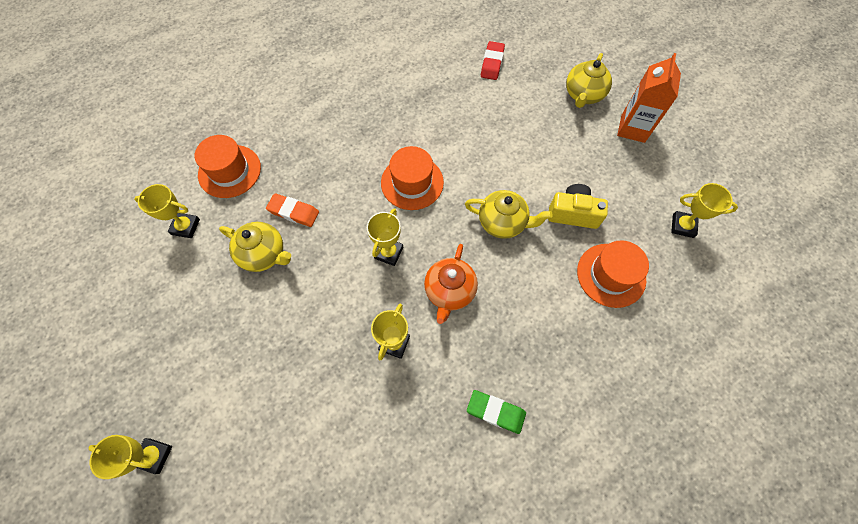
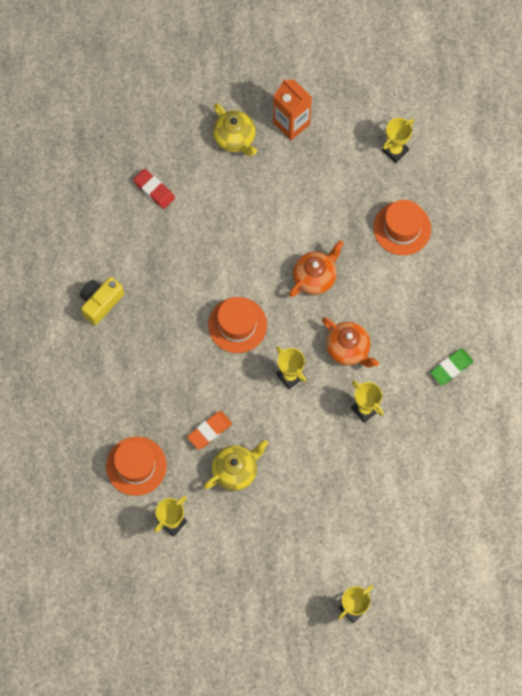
camera: 60 degrees left, 5 degrees up
yellow teapot [465,190,553,239] -> orange teapot [289,241,344,297]
yellow camera [548,184,608,229] -> yellow camera moved to [80,277,124,325]

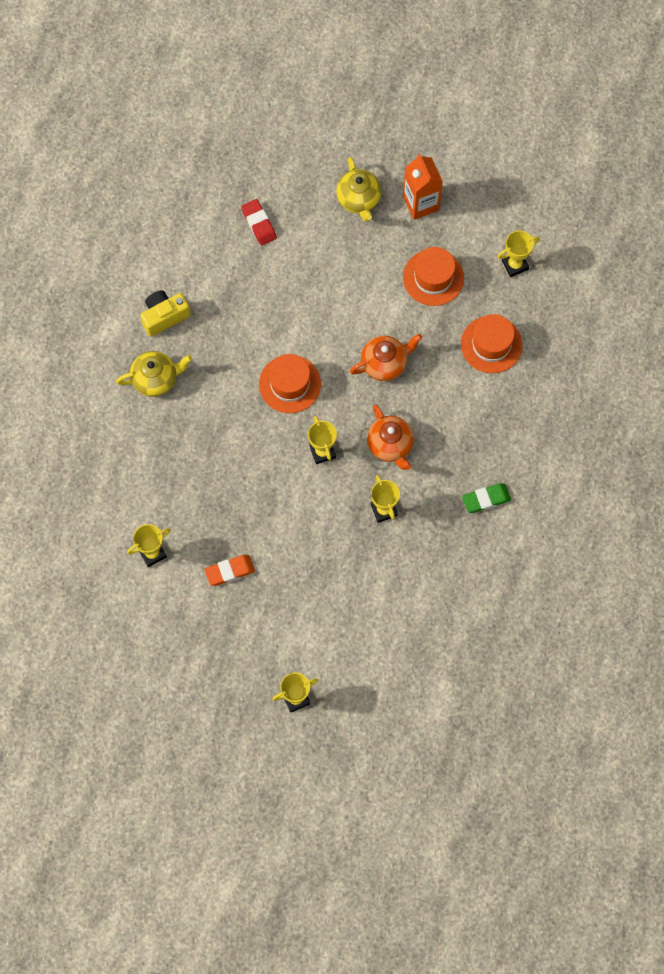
camera: 20 degrees right, 0 degrees up
orange hat [106,436,167,496] -> orange hat moved to [403,247,464,306]
orange eraser [187,411,232,450] -> orange eraser moved to [204,555,255,586]
yellow teapot [203,440,268,491] -> yellow teapot moved to [116,351,192,397]

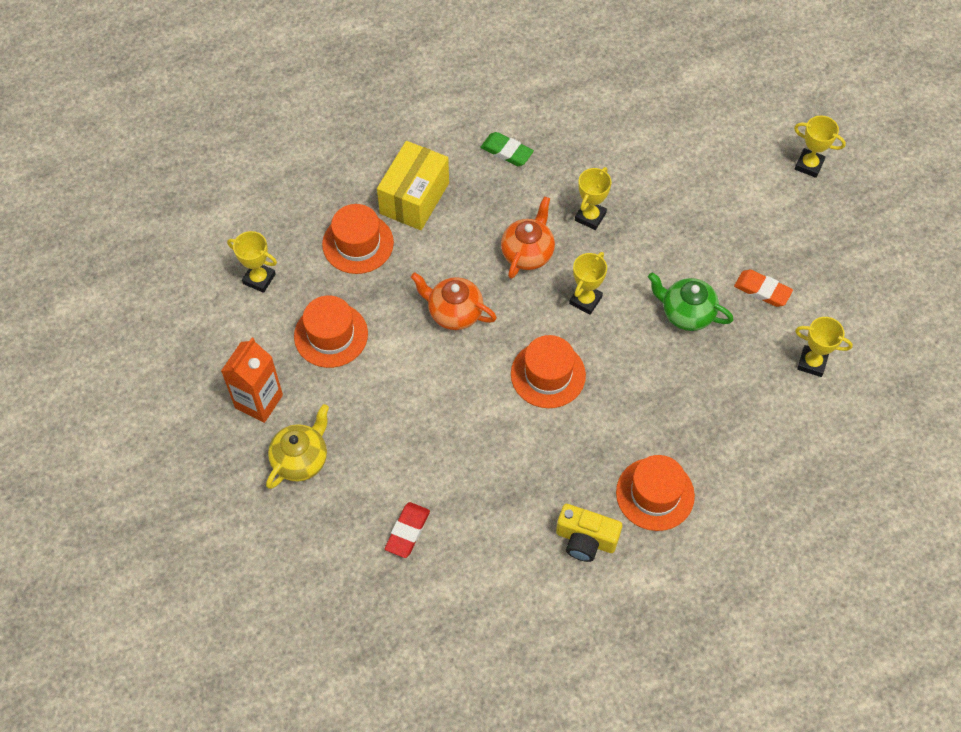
camera: 130 degrees left, 10 degrees down
yellow teapot [116,351,192,397] -> orange hat [616,455,695,531]
none -> yellow box [377,141,449,230]
none -> green teapot [648,273,734,331]

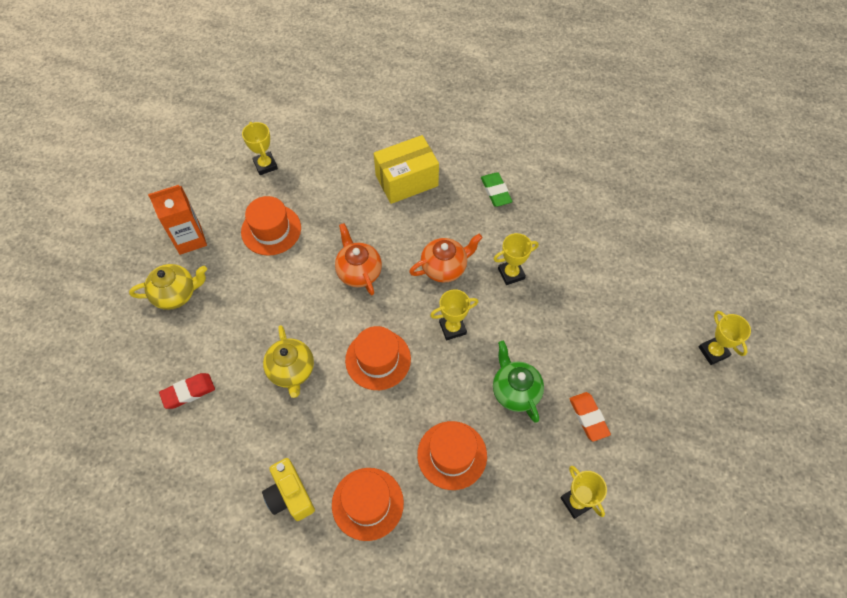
camera: 40 degrees right, 0 degrees up
orange hat [322,204,394,274] -> orange hat moved to [417,421,487,490]
none -> yellow teapot [263,325,314,398]

